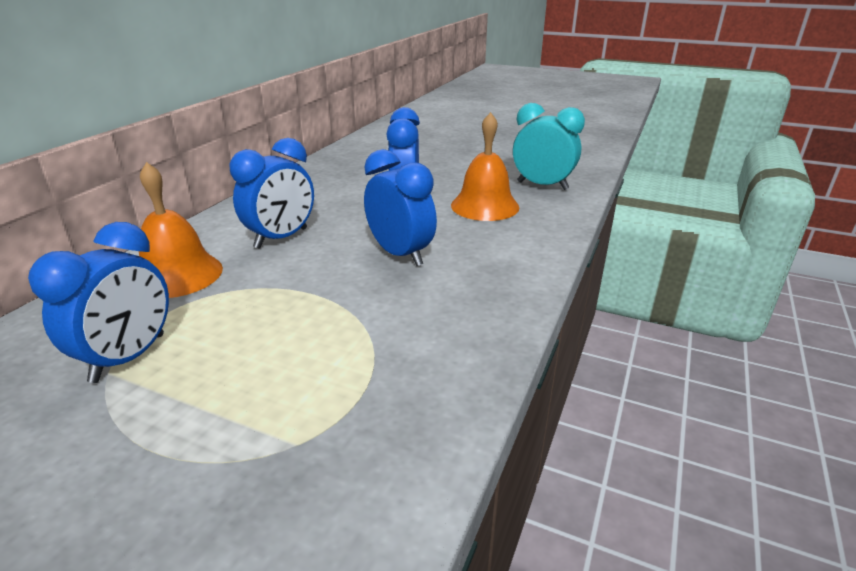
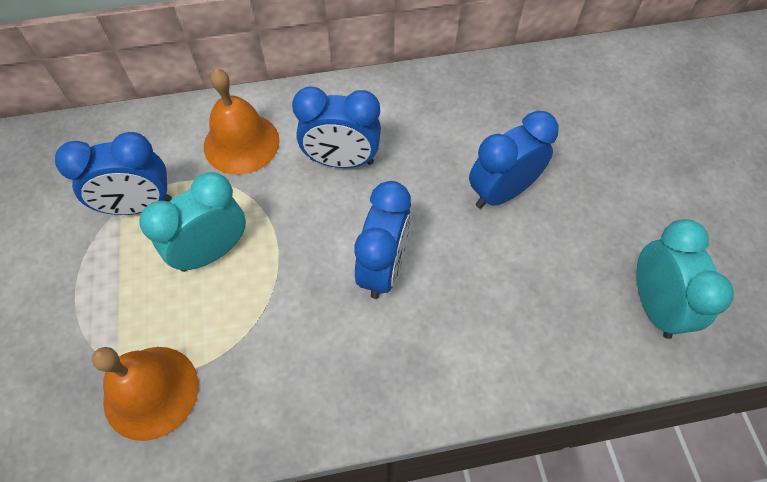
camera: 55 degrees right, 30 degrees up
orange bell [451,112,519,221] -> orange bell moved to [92,347,199,441]
none -> turquoise clock [139,172,246,272]

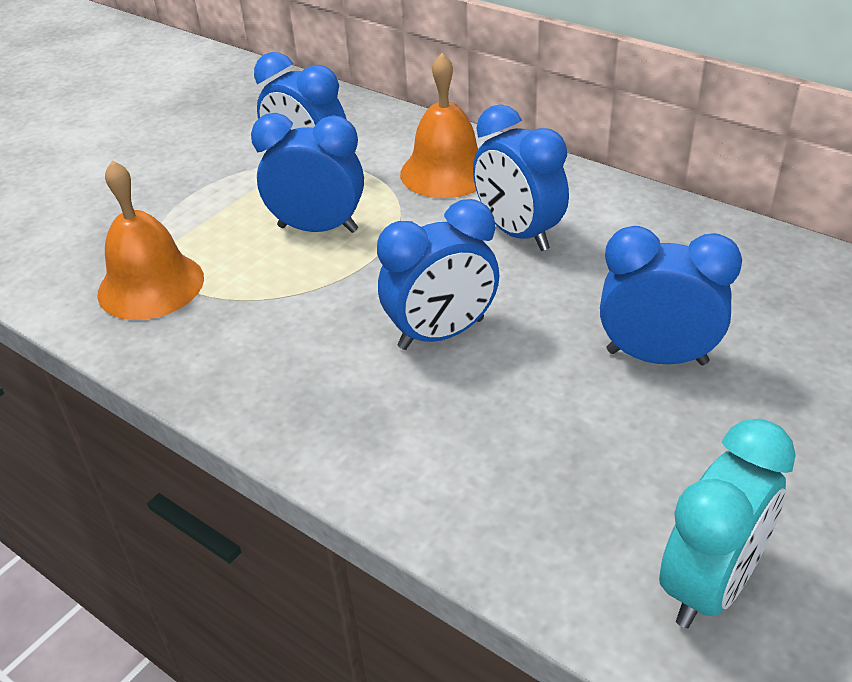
camera: 50 degrees right, 20 degrees down
turquoise clock [139,172,246,272] -> blue clock [251,113,364,233]

